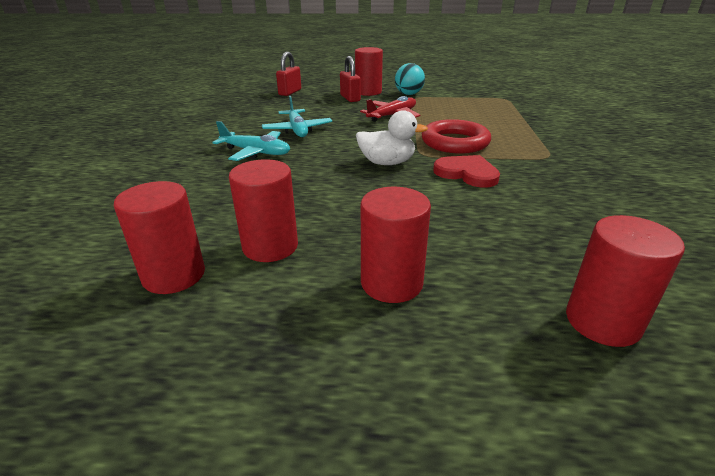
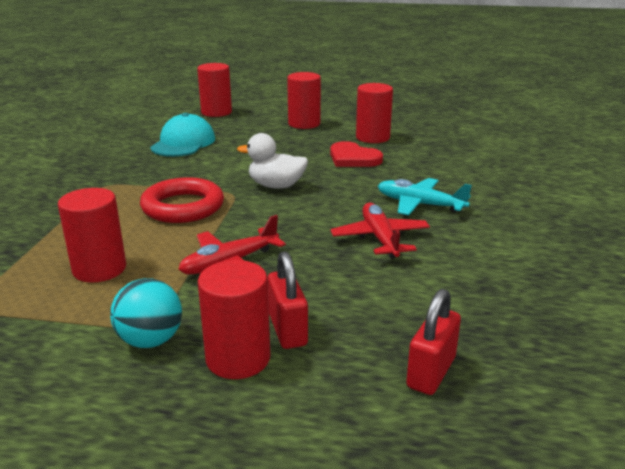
camera: 175 degrees left, 5 degrees down
red cylinder [114,181,205,294] -> red cylinder moved to [58,188,126,282]
turquoise plane [262,96,332,137] -> red plane [330,203,430,259]
red heart [433,155,500,187] -> red heart moved to [330,141,383,167]
none -> turquoise cap [150,113,215,157]

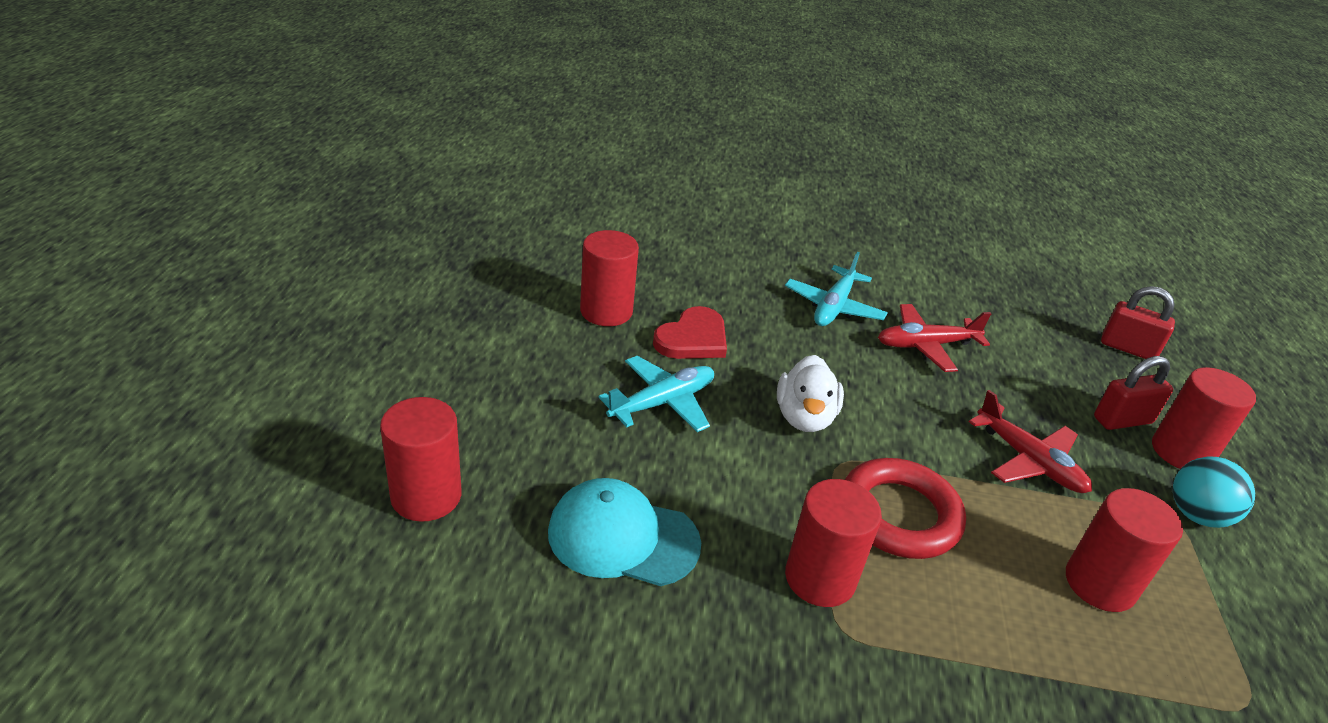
camera: 95 degrees left, 10 degrees up
red cylinder [287,72,321,129] -> red cylinder moved to [785,479,882,607]
none -> turquoise plane [598,356,714,432]

